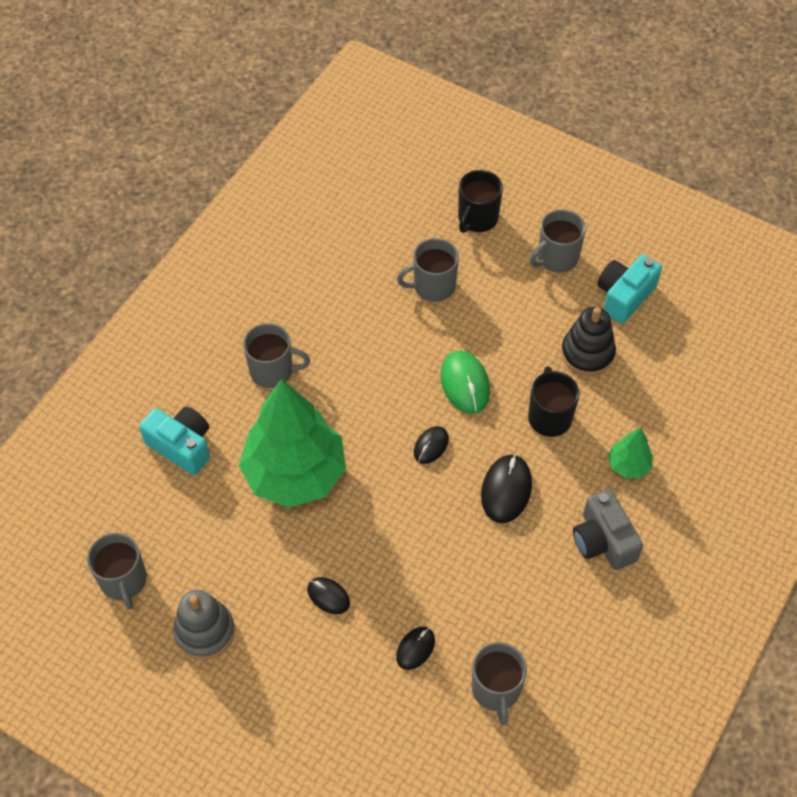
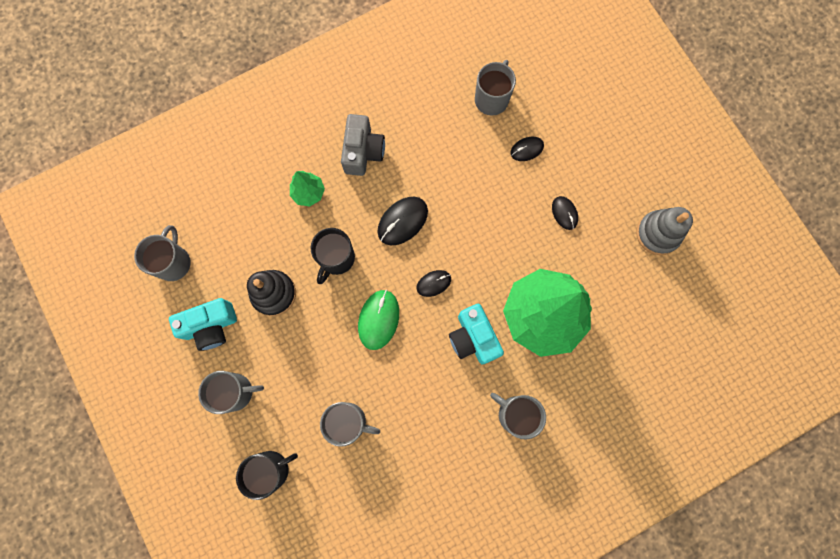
camera: 150 degrees left, 20 degrees up
grey mug [87,533,147,610] -> grey mug moved to [134,225,191,281]
turquoise camera [139,407,210,475] -> turquoise camera moved to [449,304,504,364]

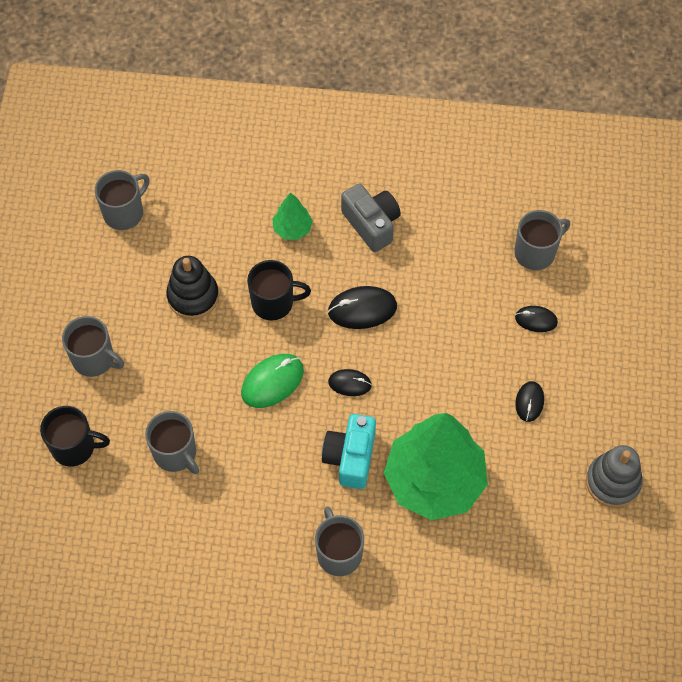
camera: 35 degrees right, 15 degrees down
turquoise camera [169,298,237,351] -> none
black mug [311,228,355,284] -> black mug turned 150 degrees counterclockwise [247,260,311,320]
grey camera [341,114,385,176] -> grey camera turned 75 degrees counterclockwise [341,184,401,252]

